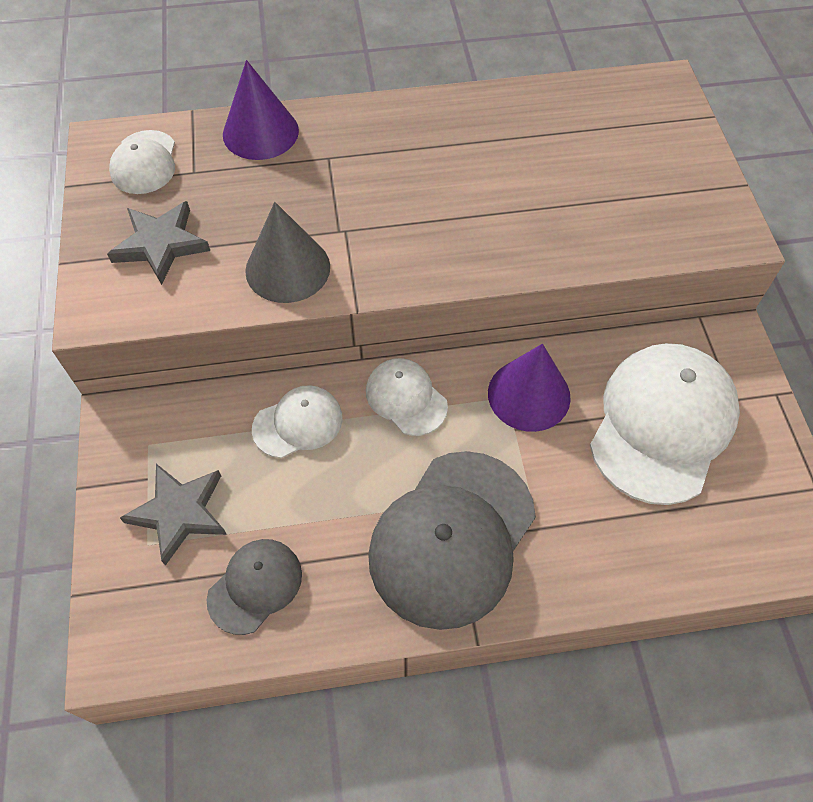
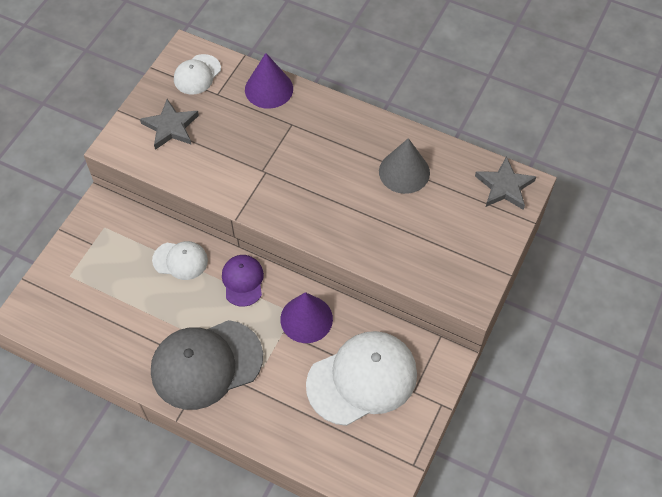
camera: 35 degrees right, 0 degrees up
grey star [120,464,227,566] -> grey star moved to [475,156,537,210]
grey cap [207,539,302,635] -> none
grey cone [245,202,330,303] -> grey cone moved to [379,138,430,194]
white cap [366,358,448,436] -> purple cap [222,255,264,307]

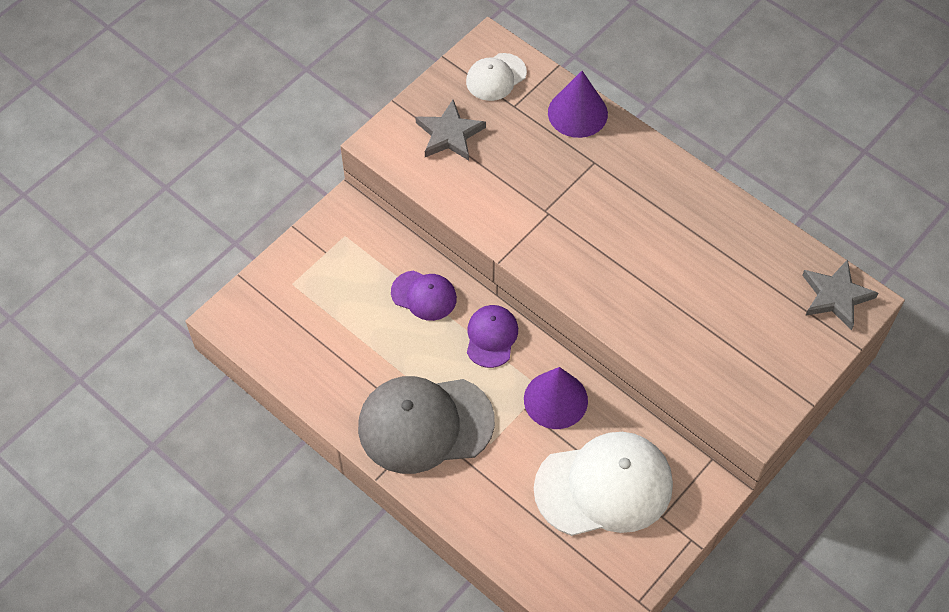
camera: 15 degrees right, 0 degrees up
white cap [152,241,208,280] -> purple cap [391,270,457,321]
grey cone [379,138,430,194] -> none

